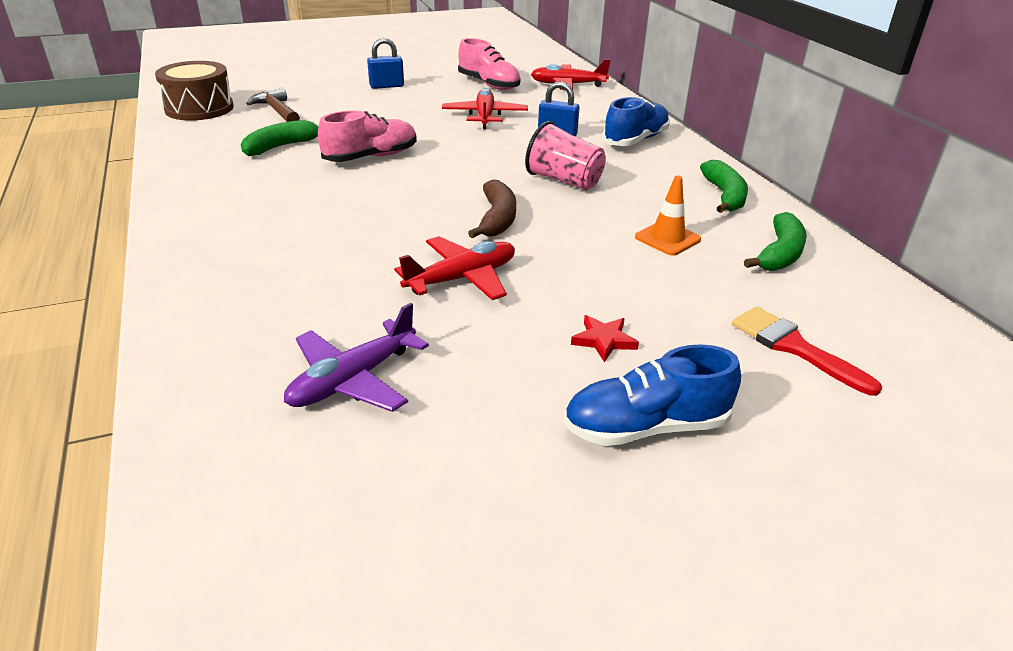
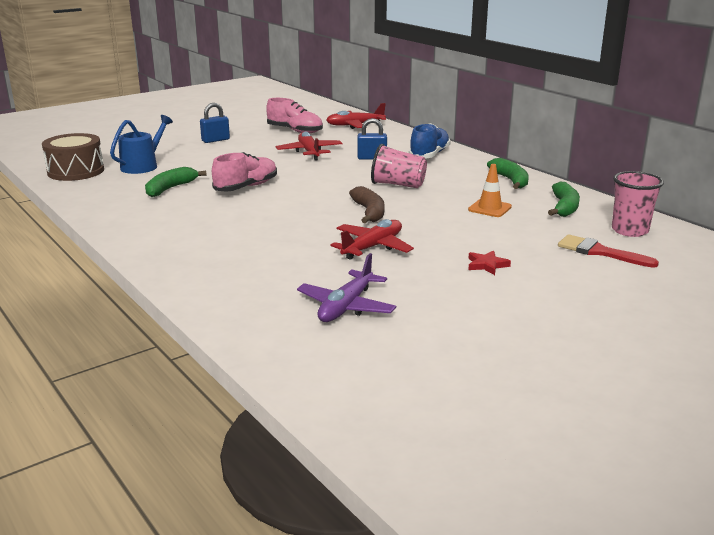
camera: 15 degrees left, 10 degrees down
brown hammer [246,88,300,122] -> blue watering can [110,115,173,174]
blue shoe [563,344,741,446] -> none
none -> pink cup [612,171,664,237]

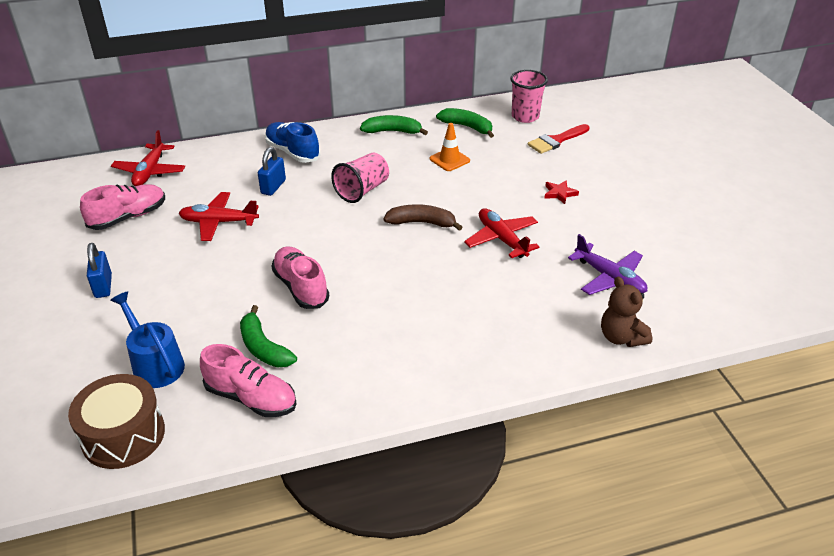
camera: 70 degrees left, 15 degrees up
none -> pink shoe [200,344,297,417]
none -> brown teddy bear [601,277,653,347]

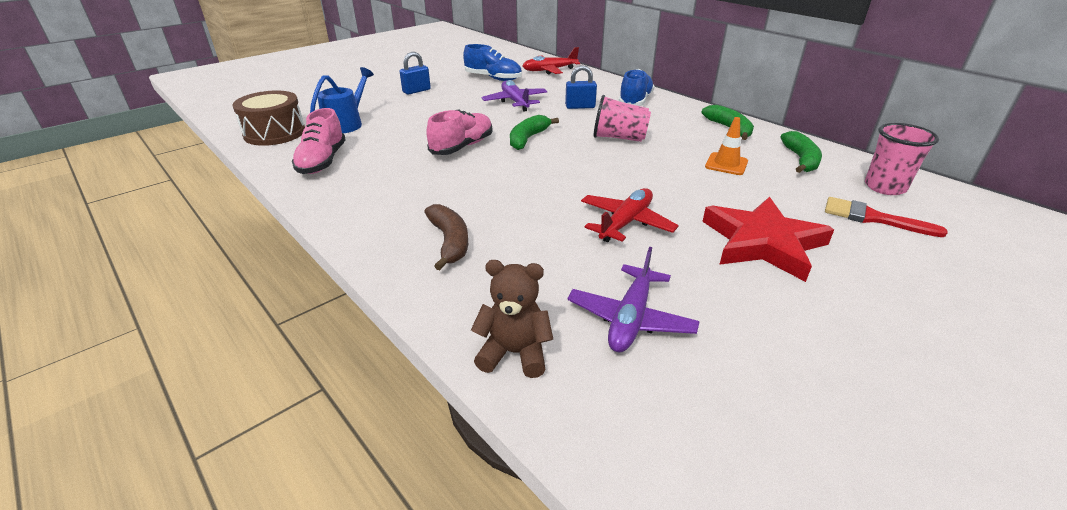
camera: 65 degrees right, 5 degrees down
pink shoe [80,184,165,230] -> blue shoe [463,44,522,81]
red plane [179,192,259,241] -> purple plane [481,80,548,111]
green banana [240,305,297,368] -> green banana moved to [510,115,559,150]
brown banana [384,204,462,231] -> brown banana moved to [424,204,468,270]
red star [544,180,579,204] -> red star [702,197,834,282], size x2.49
brown teddy bear [601,277,653,347] -> brown teddy bear turned 60 degrees clockwise [471,260,553,378]

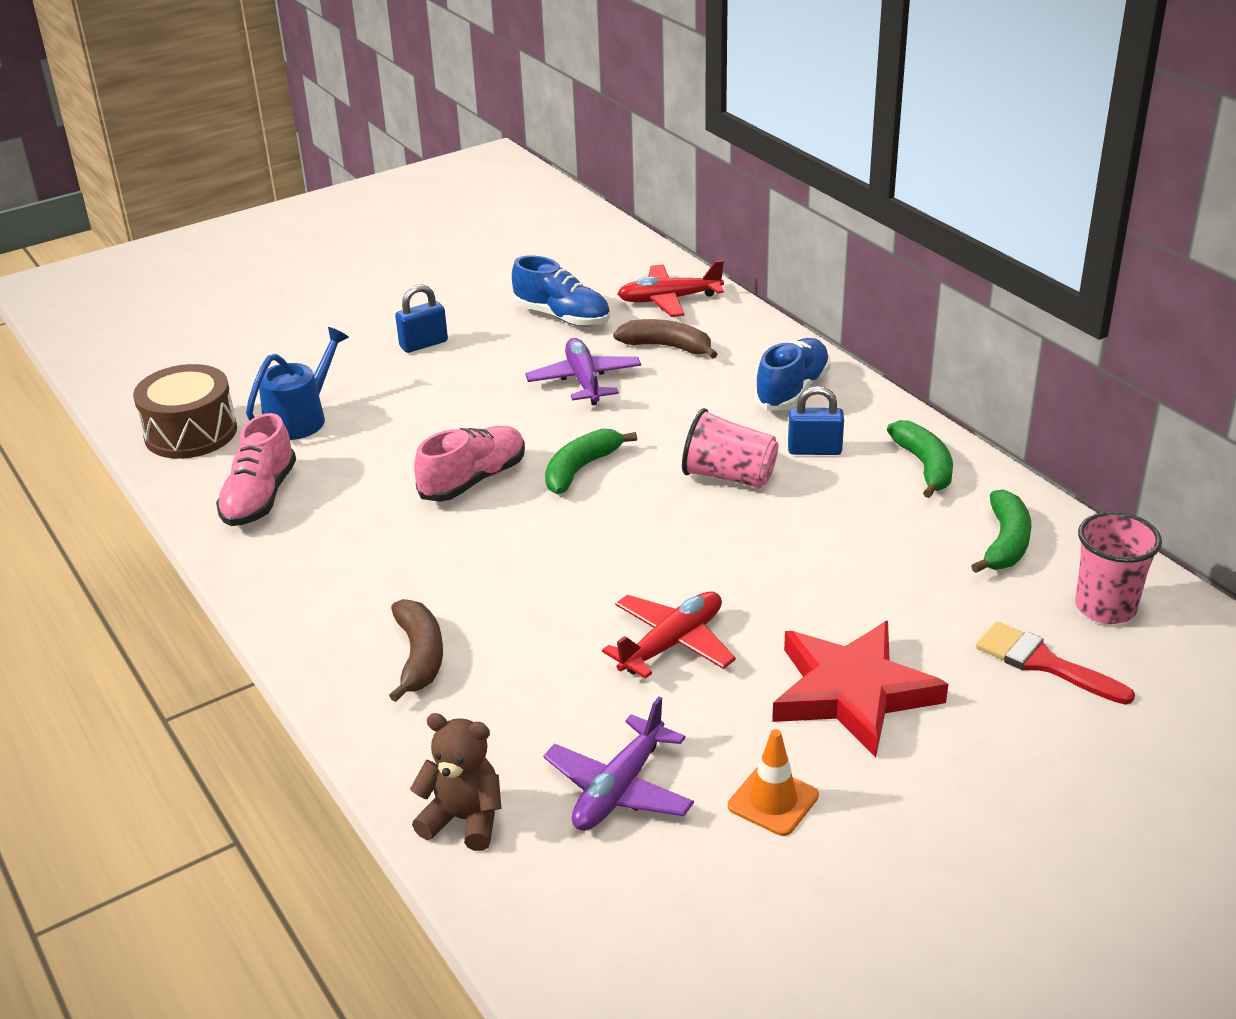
camera: 10 degrees right, 0 degrees up
blue padlock [565,65,597,109] -> blue padlock moved to [788,386,844,455]
orange traffic cone [705,117,748,175] -> orange traffic cone moved to [728,729,819,836]
none -> brown banana [613,319,717,359]

